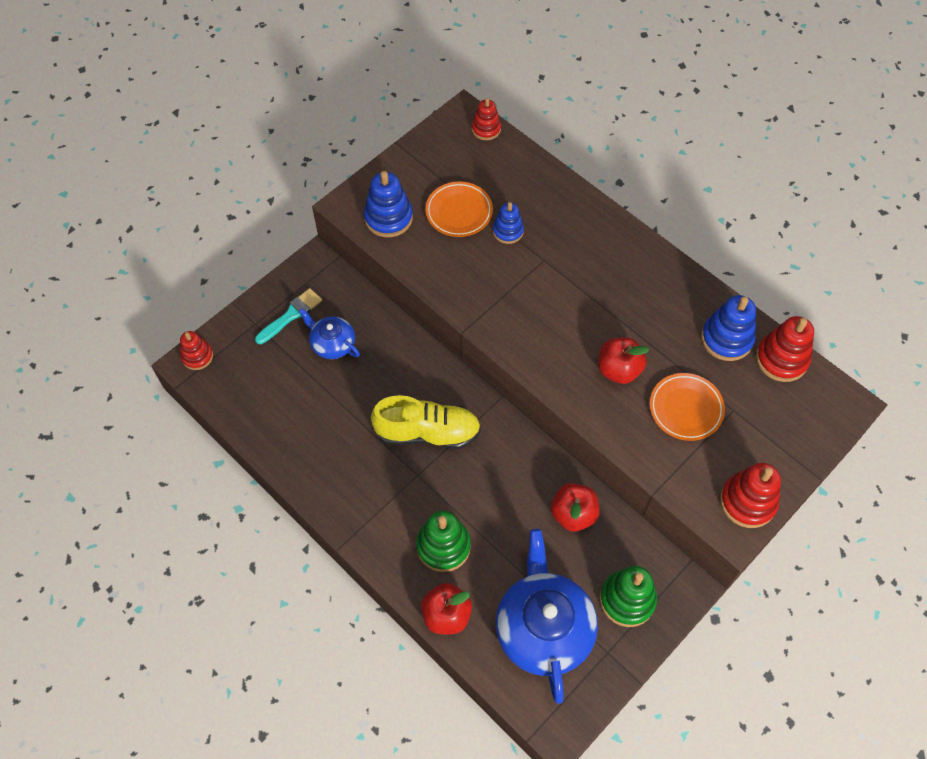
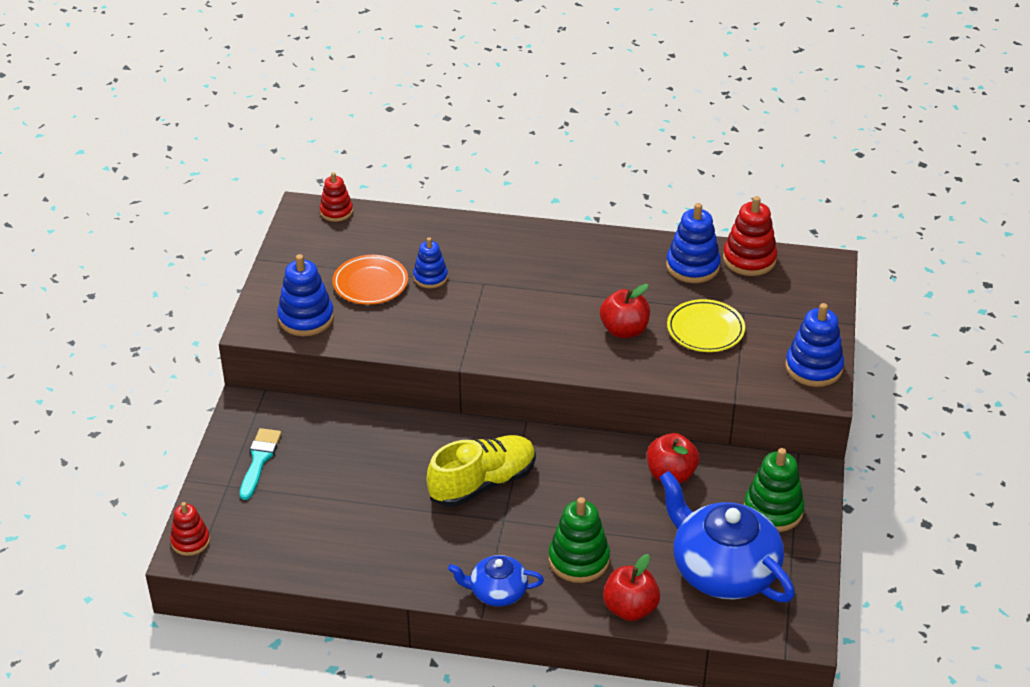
camera: 35 degrees left, 20 degrees down
blue teapot [299,308,360,359] -> blue teapot moved to [448,555,544,607]
orange plate [650,373,725,441] -> yellow plate [667,299,745,352]
red stacking toy [720,463,781,528] -> blue stacking toy [785,303,844,387]

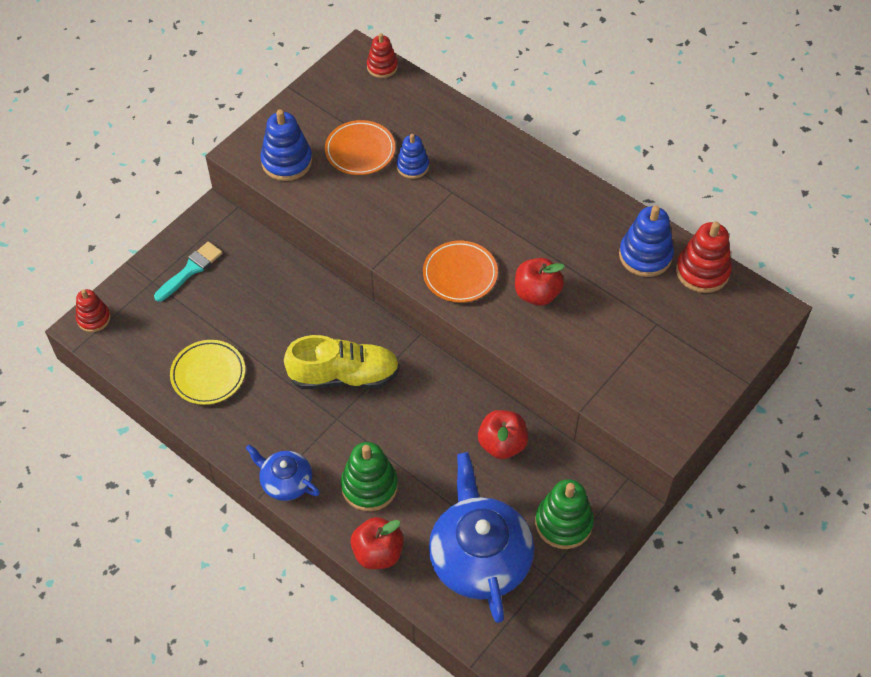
camera: 30 degrees right, 15 degrees up
yellow plate [667,299,745,352] -> yellow plate moved to [170,340,245,405]
blue stacking toy [785,303,844,387] -> none
none -> orange plate [423,240,498,303]

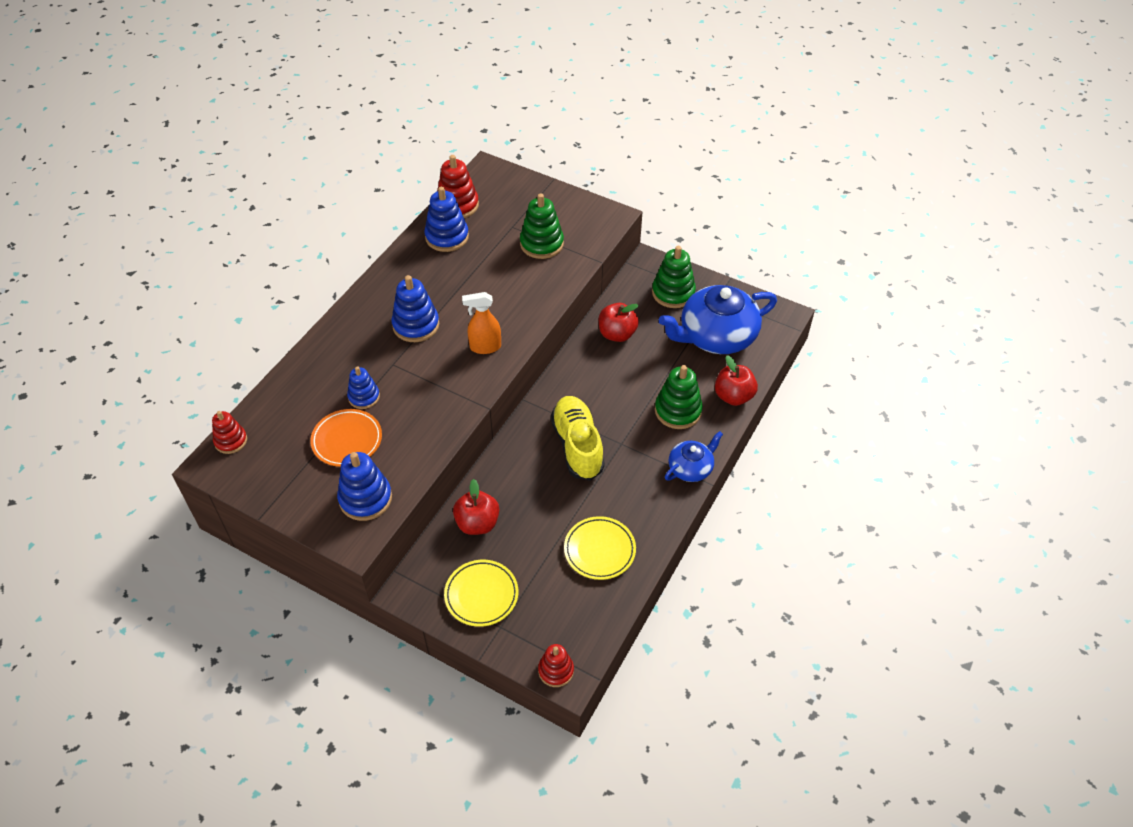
camera: 100 degrees left, 5 degrees down
turquoise brush [154,242,222,302] -> yellow plate [444,560,518,627]
blue teapot [245,445,320,501] -> blue teapot turned 150 degrees counterclockwise [665,431,723,482]
orange plate [423,240,498,303] -> orange spray bottle [462,292,501,354]
red apple [515,258,565,306] -> red apple moved to [453,479,499,535]
none -> blue stacking toy [391,275,439,342]
none -> green stacking toy [520,193,564,259]

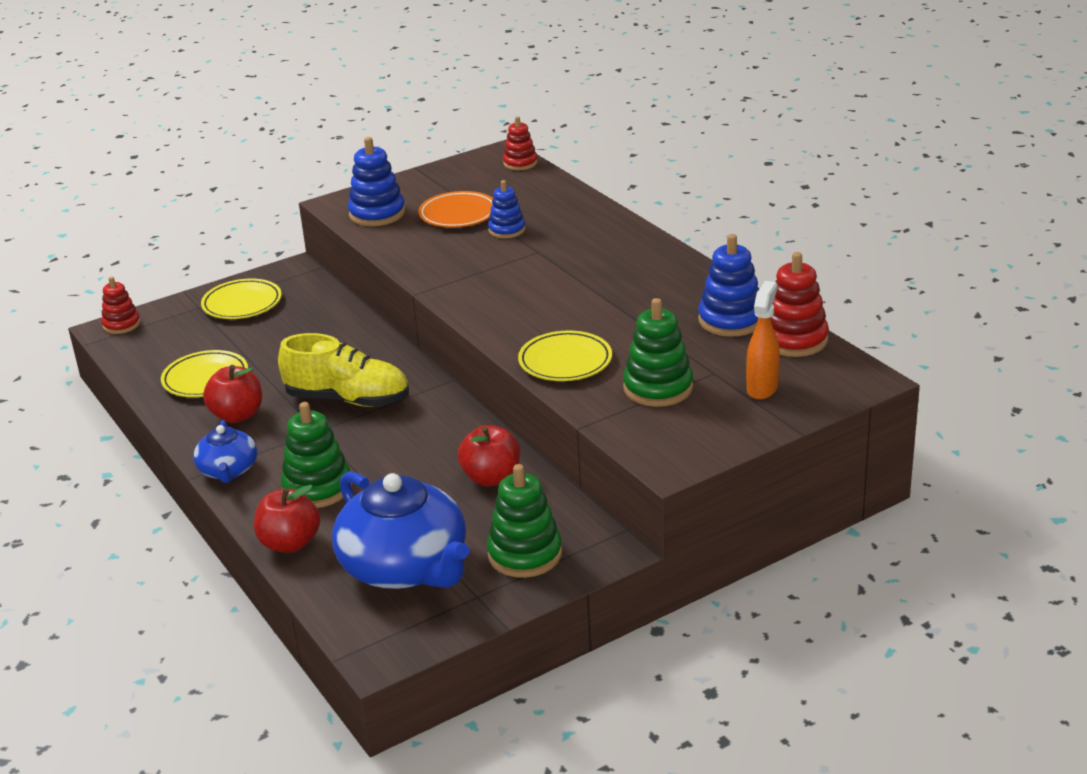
camera: 120 degrees right, 20 degrees down
blue stacking toy [391,275,439,342] -> none
red apple [453,479,499,535] -> red apple moved to [203,365,262,423]
orange spray bottle [462,292,501,354] -> orange spray bottle moved to [746,281,780,400]
blue teapot [659,285,777,354] -> blue teapot turned 135 degrees clockwise [332,471,469,589]
none -> yellow plate [518,331,612,381]

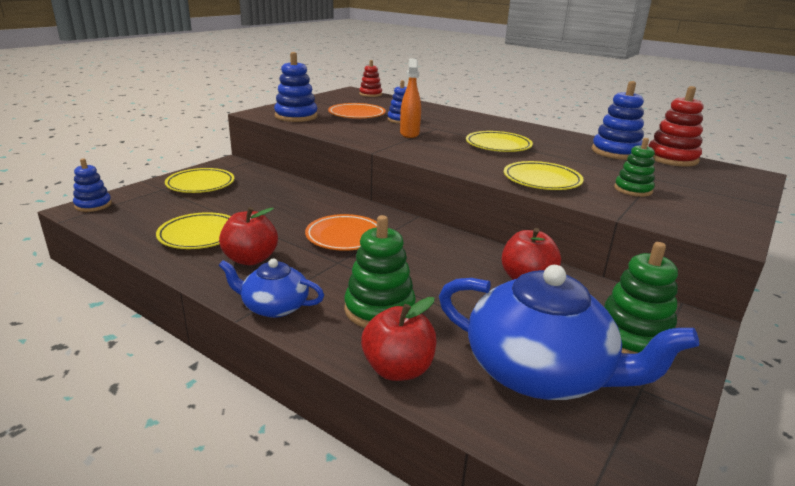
camera: 25 degrees left, 5 degrees down
red stacking toy [101,277,141,334] -> blue stacking toy [73,158,112,212]
blue teapot [193,420,257,483] -> blue teapot turned 135 degrees clockwise [219,259,324,318]
yellow shoe [278,333,409,407] -> orange plate [305,214,377,251]
green stacking toy [623,298,693,407] -> green stacking toy [614,138,655,197], size x0.64
orange spray bottle [746,281,780,400] -> orange spray bottle moved to [400,58,421,138]
none -> yellow plate [466,131,533,152]

